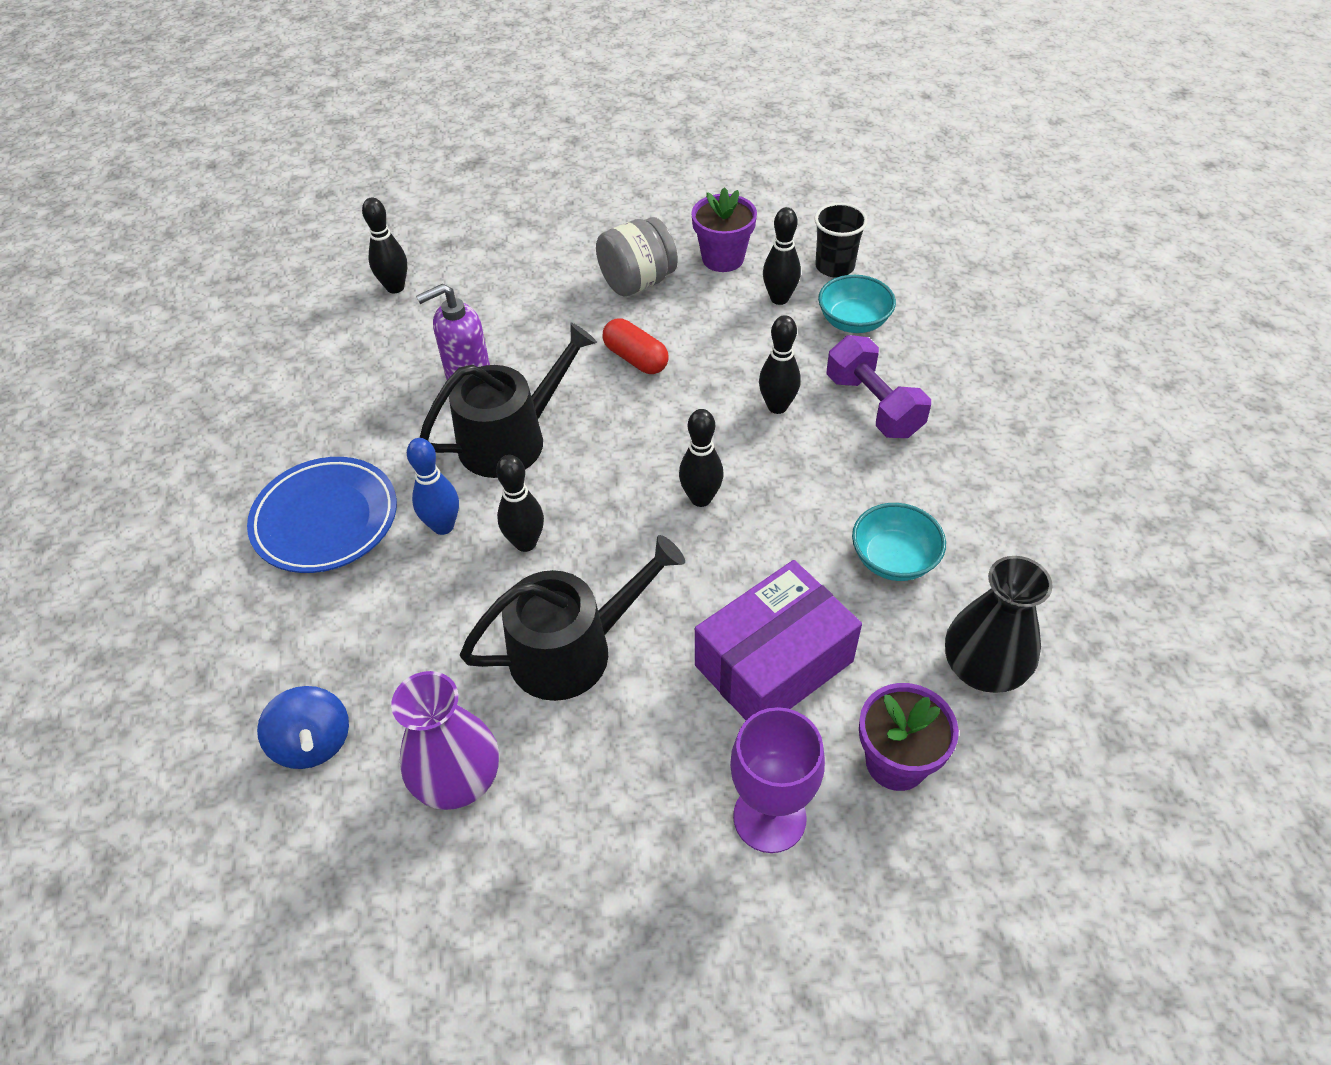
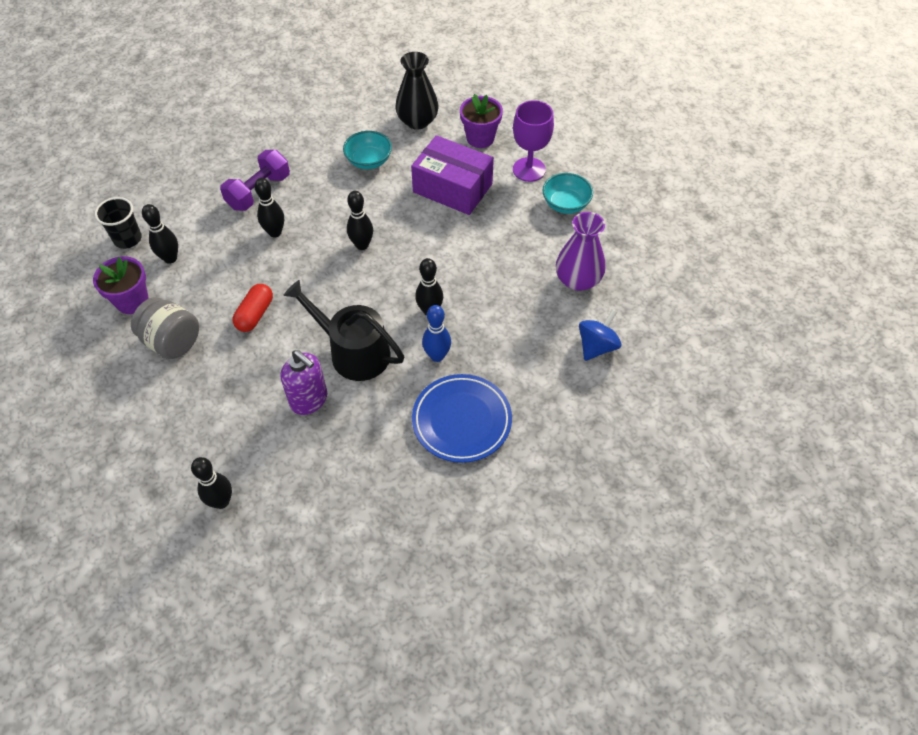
camera: 115 degrees left, 5 degrees up
black watering can [460,535,685,701] -> none
turquoise bowl [818,275,896,333] -> turquoise bowl moved to [542,173,593,214]

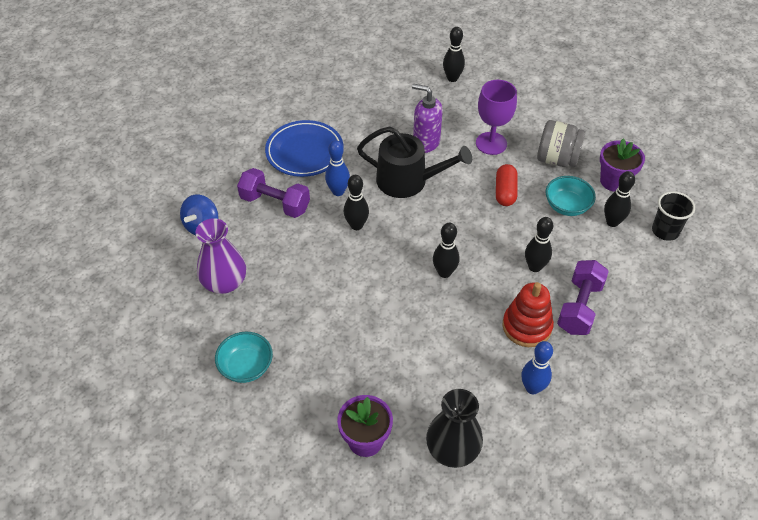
camera: 165 degrees right, 5 degrees down
turquoise bowl [343,131,392,169] -> turquoise bowl moved to [546,176,596,216]
purple box [411,135,494,215] -> none
purple goblet [513,100,554,182] -> purple goblet moved to [476,80,517,155]
none -> purple dumbbell [237,168,310,218]
none -> red stacking toy [502,282,554,347]
none -> blue bowling pin [522,341,553,395]

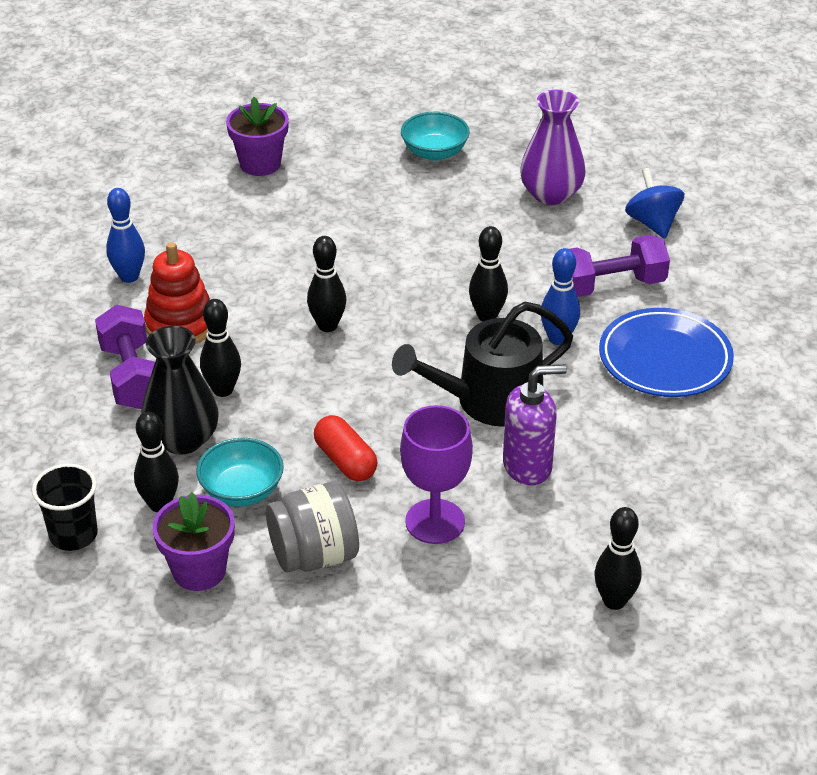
camera: 140 degrees right, 10 degrees down
black vase [426,389,483,468] -> black vase moved to [141,326,219,455]

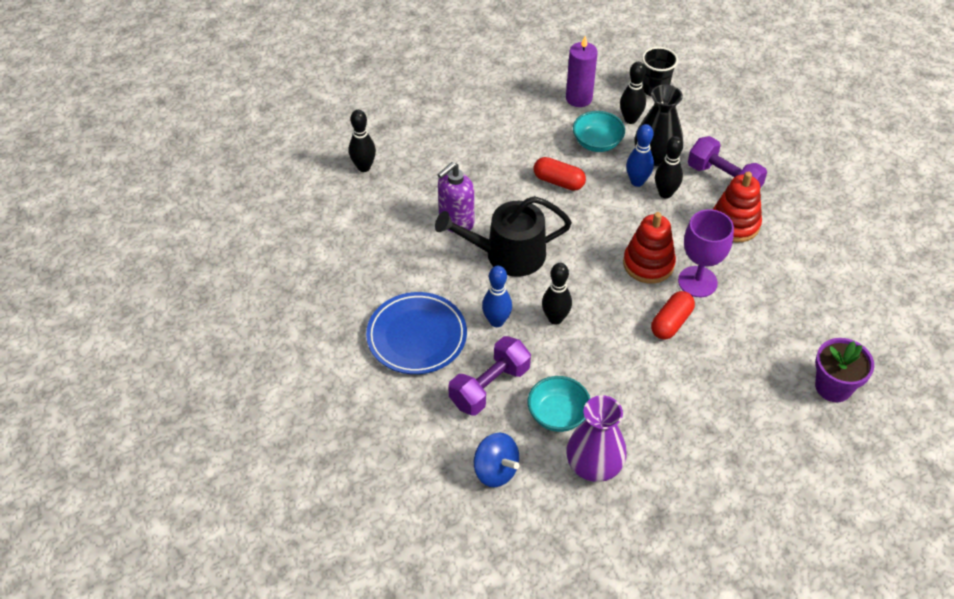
camera: 150 degrees right, 10 degrees up
blue bowling pin [106,188,145,283] -> blue bowling pin moved to [626,124,654,187]
purple flower pot [152,492,235,591] -> purple candle [566,36,598,107]
grey jar [266,482,359,572] -> none
black bowling pin [307,236,346,332] -> red stacking toy [623,212,676,284]
black watering can [392,302,573,427] -> black watering can turned 135 degrees counterclockwise [435,196,572,277]
purple goblet [400,405,473,544] -> purple goblet moved to [678,209,734,297]
turquoise bowl [401,112,470,161] -> turquoise bowl moved to [528,376,590,432]
none -> red capsule [651,291,695,340]

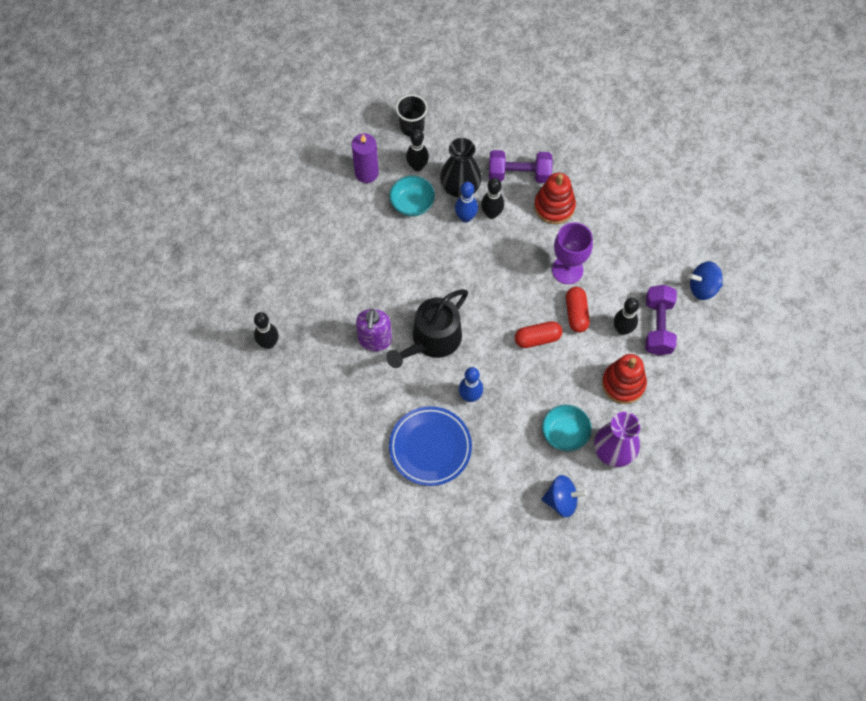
camera: 40 degrees left, 15 degrees up
purple dumbbell [448,336,531,415] -> purple dumbbell moved to [645,285,677,355]
red capsule [533,157,586,191] -> red capsule moved to [515,321,563,348]
black bowling pin [542,263,572,325] -> black bowling pin moved to [614,298,639,335]
red stacking toy [623,212,676,284] -> red stacking toy moved to [602,354,647,404]
purple flower pot [815,338,874,402] -> blue spinning top [689,261,723,300]

